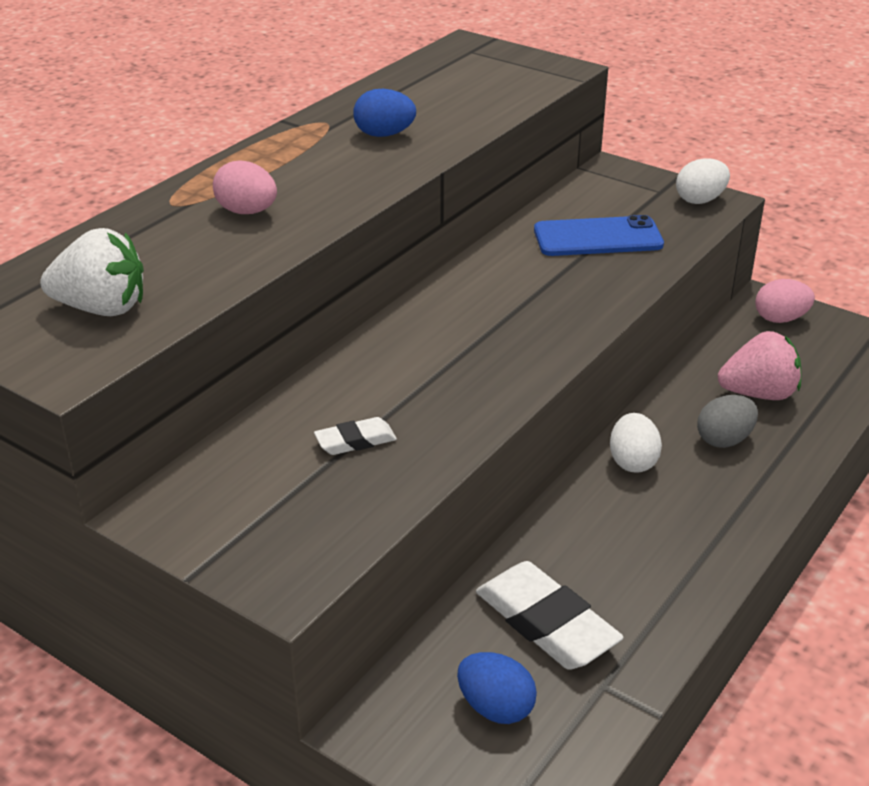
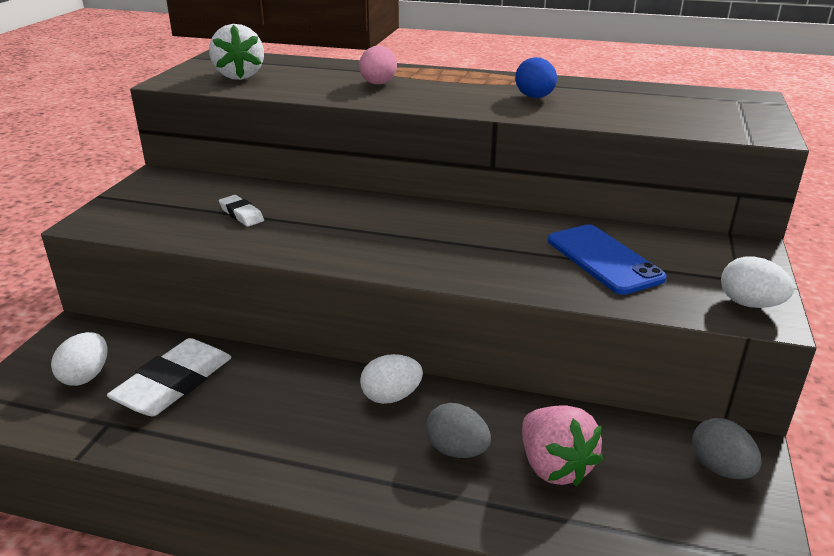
camera: 70 degrees right, 5 degrees down
blue egg [457,652,537,724] -> white egg [51,332,108,386]
pink egg [755,279,815,323] -> grey egg [692,418,762,479]

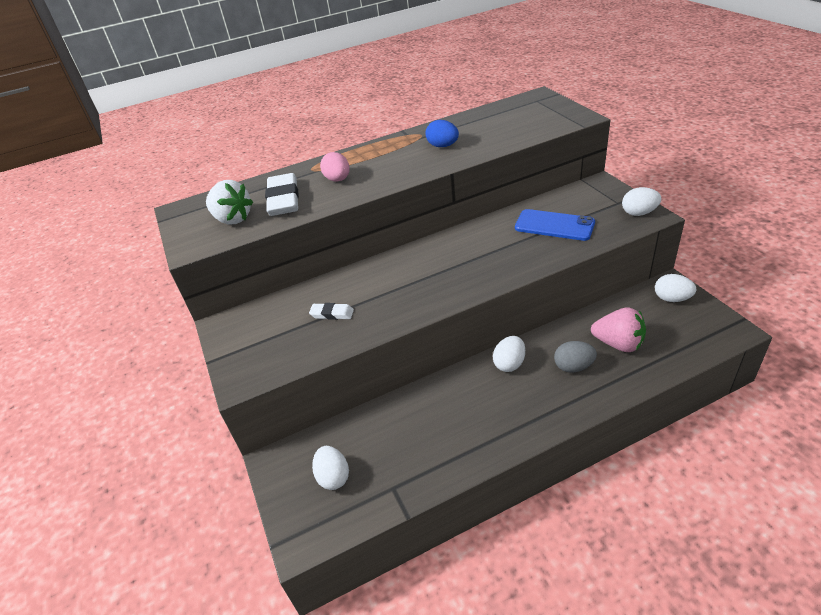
camera: 35 degrees left, 10 degrees up
white eraser [107,338,231,416] -> white eraser moved to [265,173,299,216]
grey egg [692,418,762,479] -> white egg [655,274,696,302]

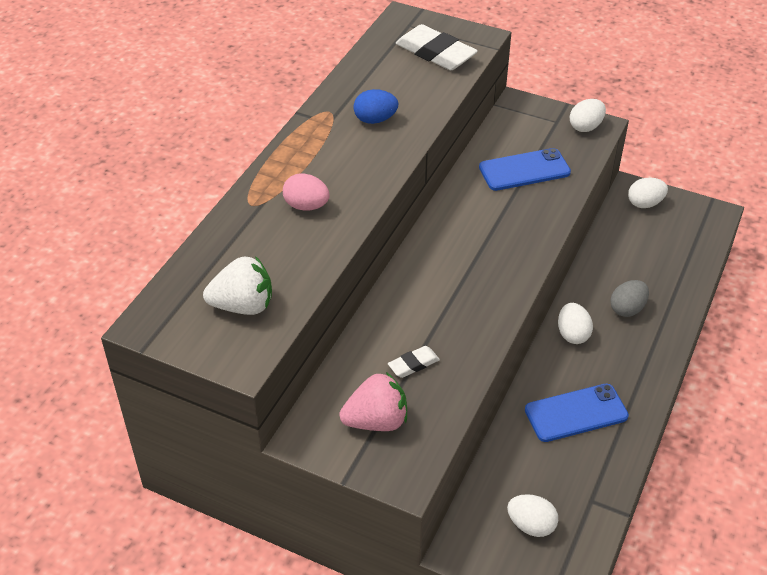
camera: 45 degrees left, 5 degrees up
white eraser [265,173,299,216] -> white eraser moved to [396,24,478,70]
pink strawberry [591,307,646,352] -> pink strawberry moved to [339,372,407,431]
none -> blue phone [525,384,629,442]

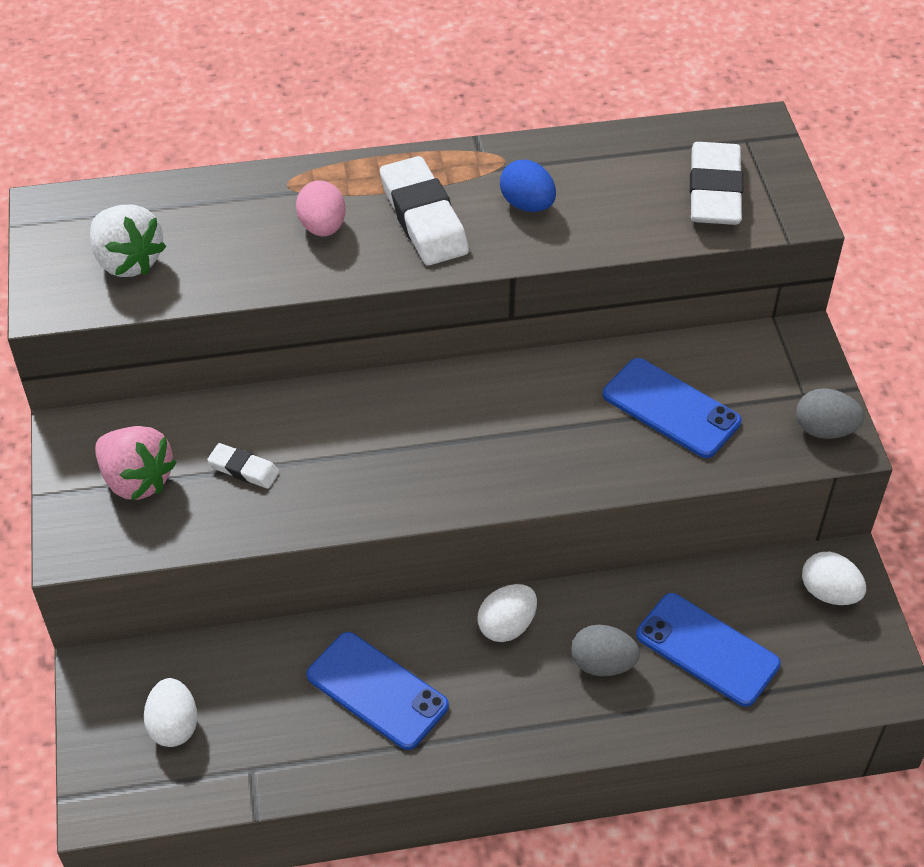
camera: 55 degrees right, 5 degrees up
white egg [570,99,606,132] -> grey egg [796,388,864,439]
none -> white eraser [380,156,469,265]
none -> blue phone [636,593,781,707]

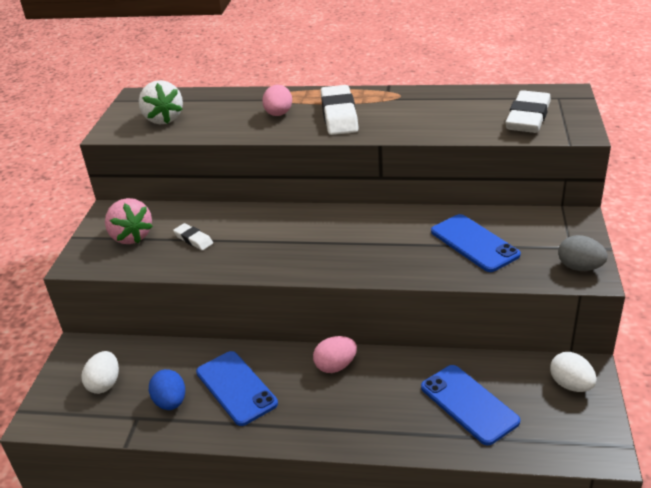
camera: 20 degrees right, 15 degrees down
white egg [478,584,537,642] -> pink egg [313,336,357,373]
blue egg [500,160,556,212] -> blue egg moved to [149,369,185,410]
grey egg [571,625,640,676] -> none

